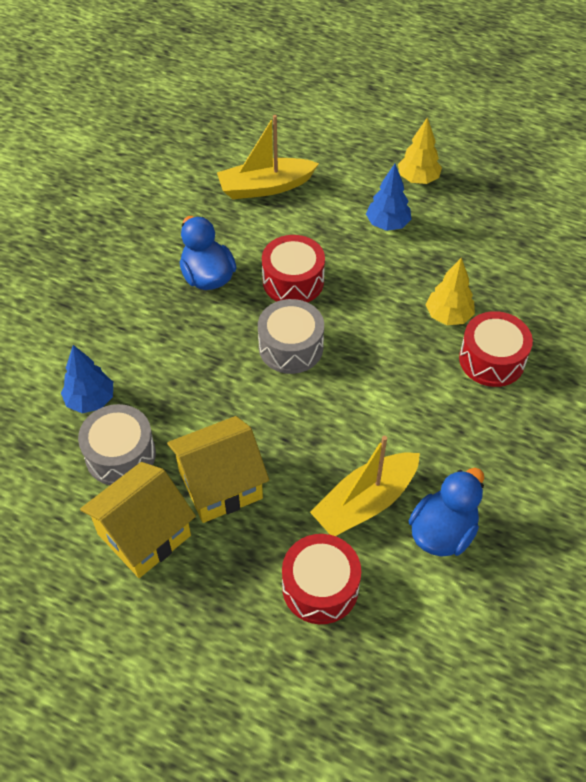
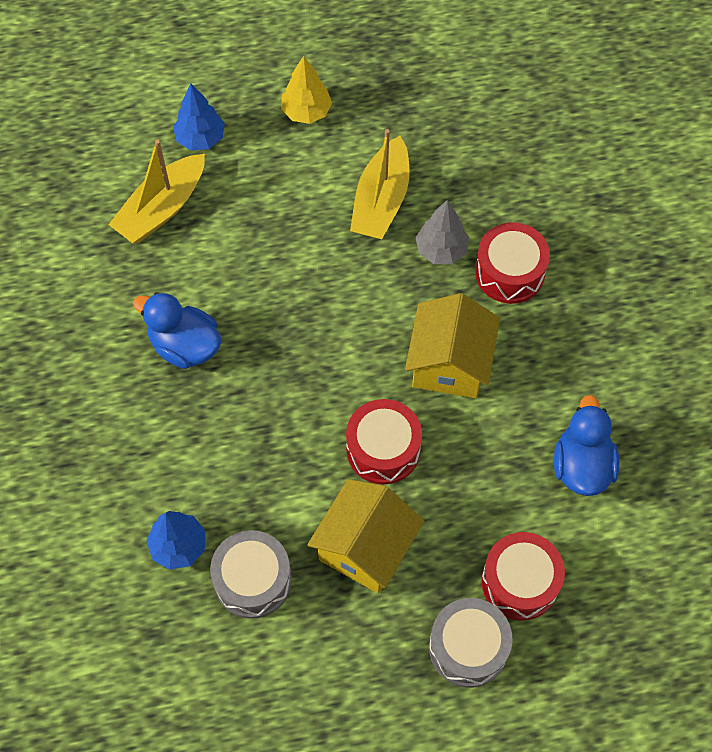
camera: 35 degrees left, 10 degrees up
yellow house [80,462,196,578] -> yellow house moved to [405,293,500,398]
grey drum [258,299,324,374] -> grey drum moved to [429,598,513,688]
red drum [262,235,325,302] -> red drum moved to [346,399,422,484]
yellow boat [310,436,420,536] -> yellow boat moved to [350,129,409,239]
blue tree [366,164,412,231] -> blue tree moved to [173,84,225,151]
yellow tree [426,258,475,325] -> grey tree [416,200,469,264]

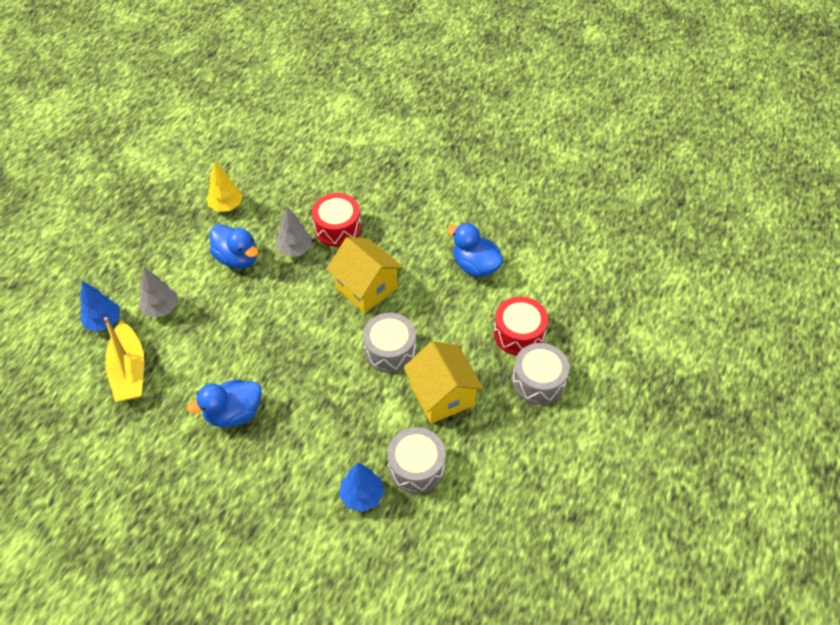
camera: 55 degrees left, 10 degrees down
yellow tree [281,56,332,124] -> yellow tree moved to [207,162,243,212]
red drum [346,399,422,484] -> grey drum [363,313,416,373]
yellow boat [350,129,409,239] -> blue duck [210,224,258,269]
none -> grey tree [138,267,178,318]

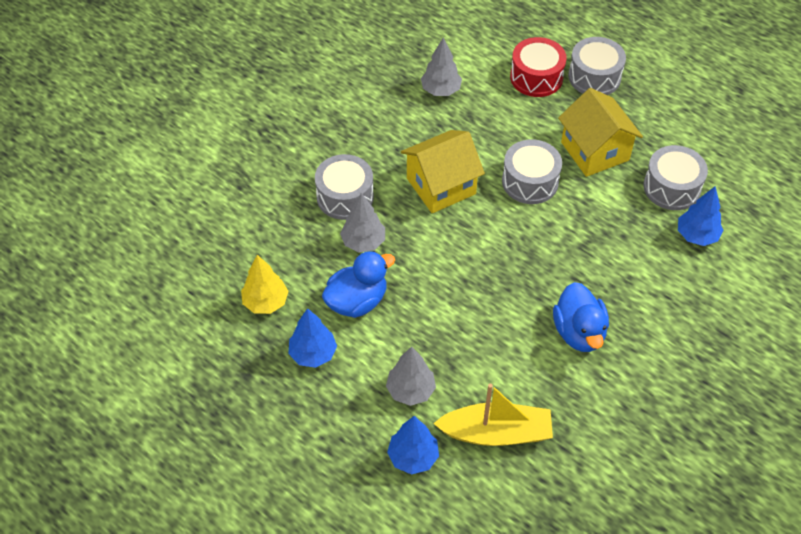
camera: 75 degrees left, 0 degrees up
red drum [312,193,361,247] -> grey drum [315,154,374,220]
yellow house [403,341,484,424] -> yellow house turned 75 degrees clockwise [558,88,643,177]
blue duck [447,223,504,277] -> grey tree [421,38,462,96]
none -> blue tree [288,308,337,368]

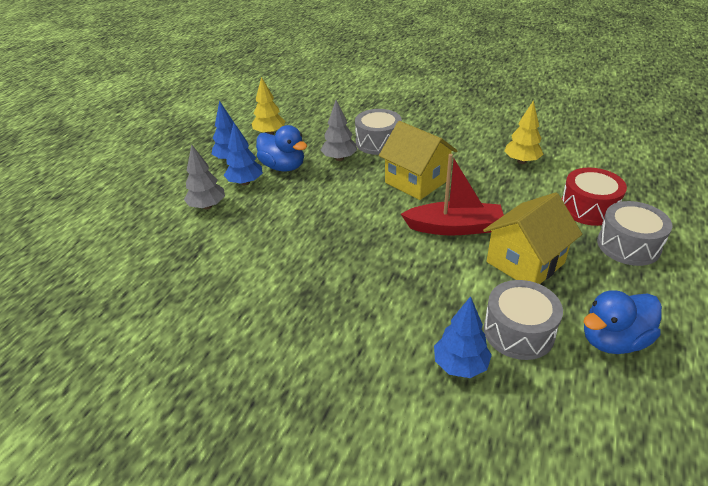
camera: 75 degrees right, 15 degrees down
blue tree [387,416,439,475] -> blue tree moved to [224,123,263,185]
grey tree [421,38,462,96] -> yellow tree [504,100,544,164]
yellow boat [433,384,553,446] -> none
grey drum [502,139,562,204] -> red boat [401,154,504,236]
blue duck [553,282,609,352] -> blue duck moved to [584,290,662,354]

